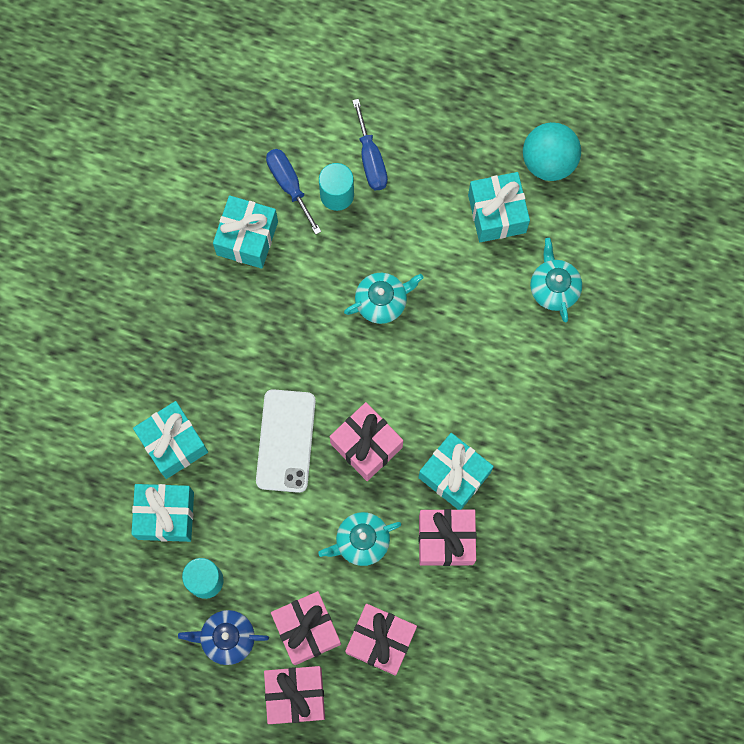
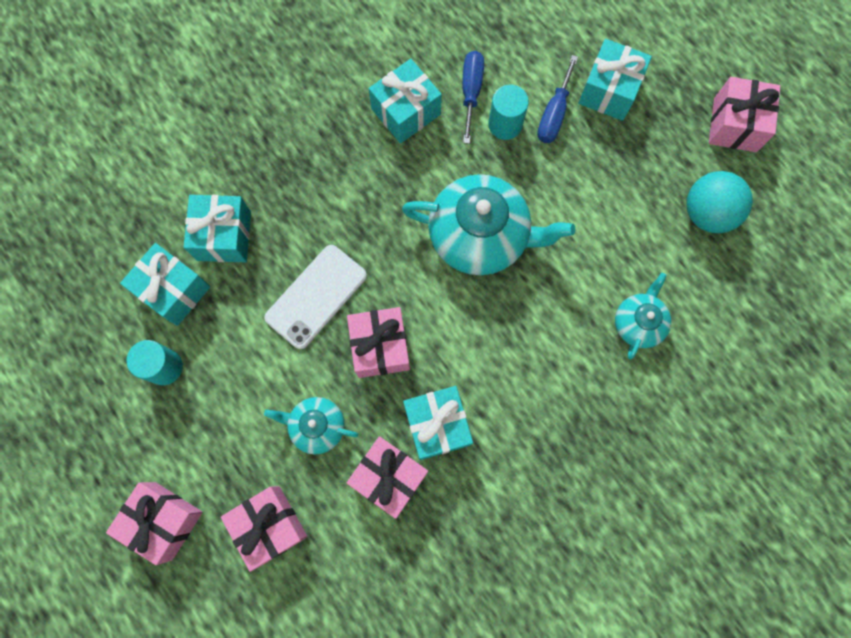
camera: 35 degrees right, 0 degrees up
blue teapot [178,610,269,665] -> none
pink gift [271,591,341,665] -> pink gift moved to [709,77,780,152]
turquoise teapot [344,273,423,324] -> turquoise teapot [402,174,575,275], size x1.88
turquoise gift [468,172,530,242] -> turquoise gift moved to [578,39,652,121]

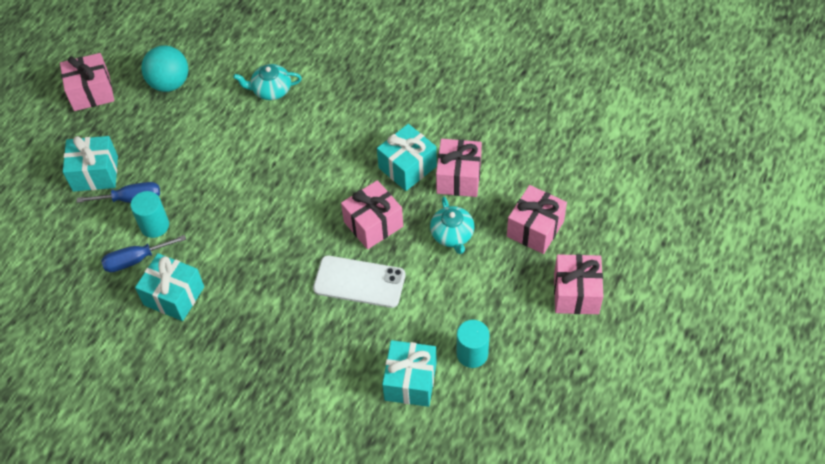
camera: 115 degrees left, 20 degrees down
turquoise gift [184,195,251,262] -> none
turquoise teapot [402,174,575,275] -> none

